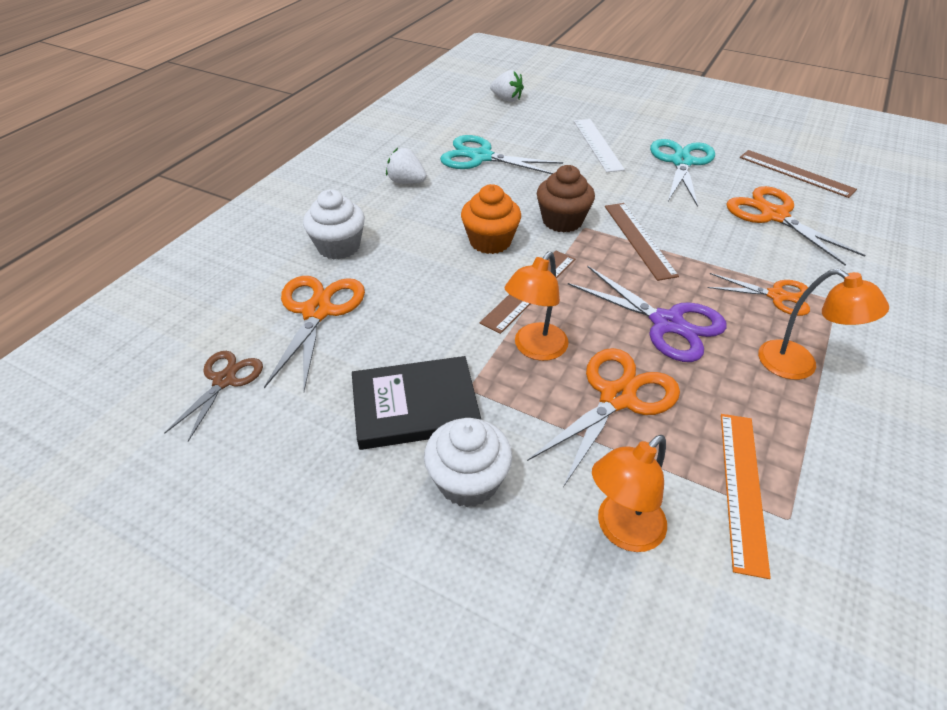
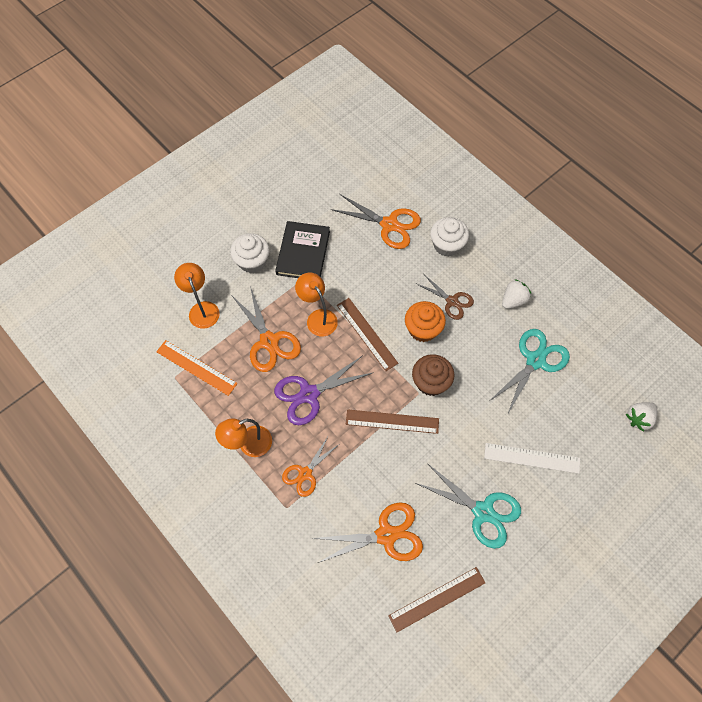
camera: 110 degrees right, 20 degrees up
brown scissors [164,351,263,442] -> brown scissors moved to [417,275,474,320]

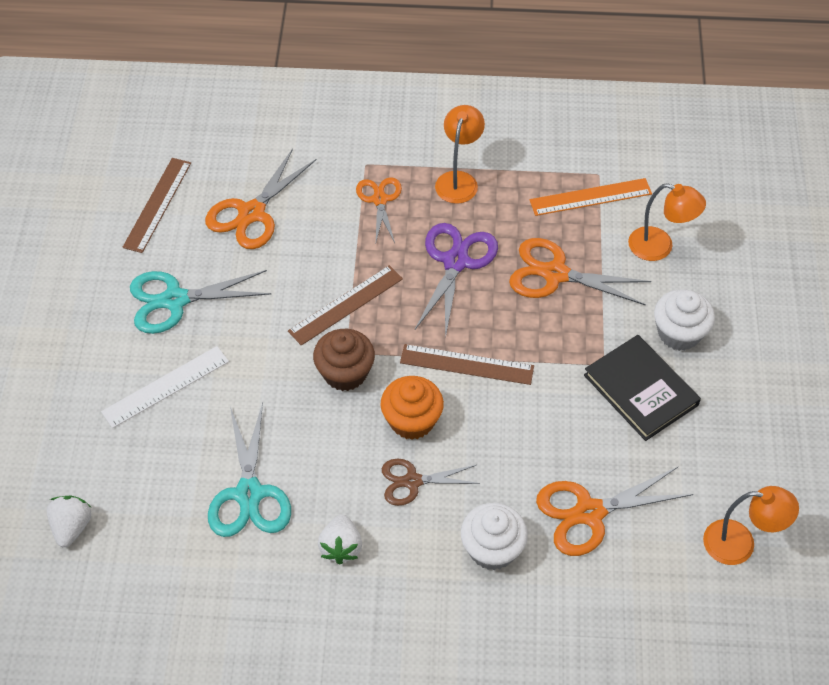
camera: 135 degrees right, 10 degrees down
orange lamp [295,273,338,336] -> orange lamp moved to [703,486,799,565]

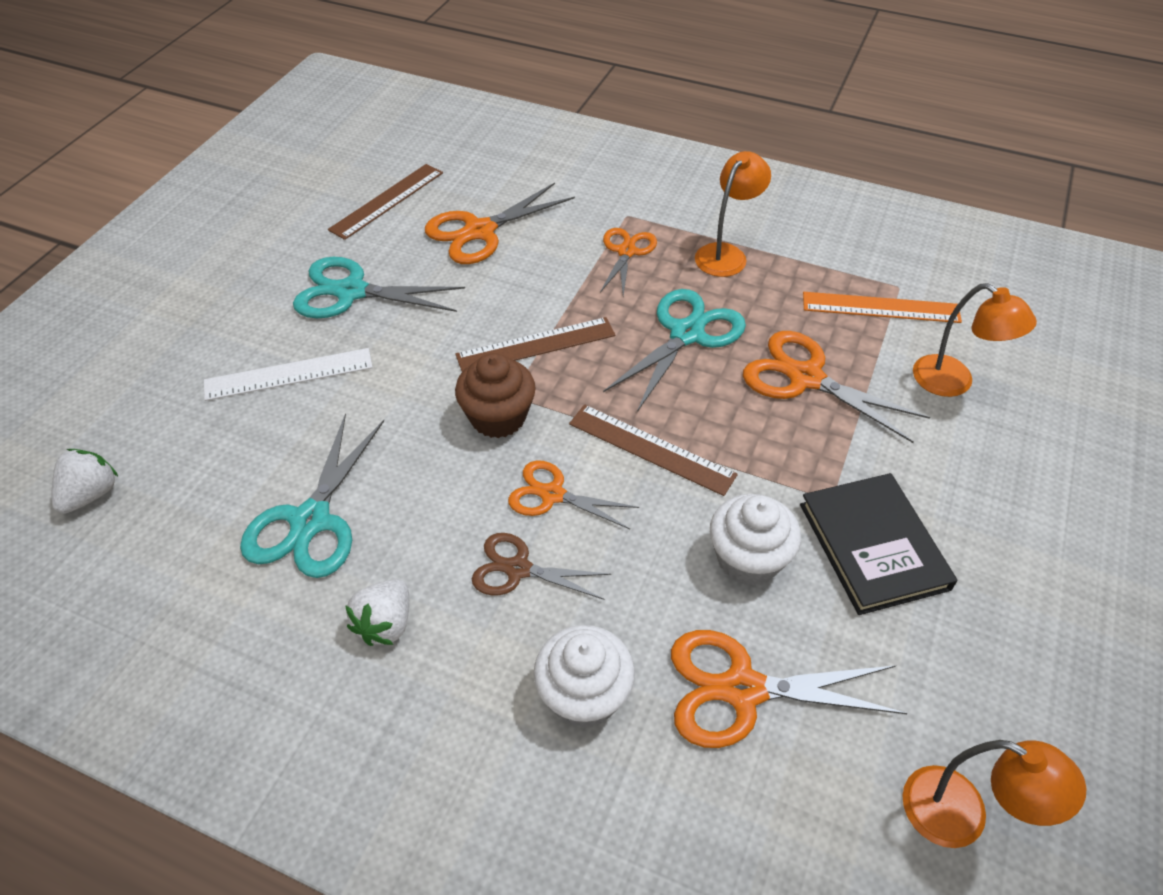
camera: 20 degrees right, 5 degrees down
orange cupcake [380,376,444,440] -> orange scissors [508,461,639,529]
purple scissors [415,223,498,339] -> turquoise scissors [603,289,746,412]
white cupcake [654,289,715,351] -> white cupcake moved to [710,494,801,586]

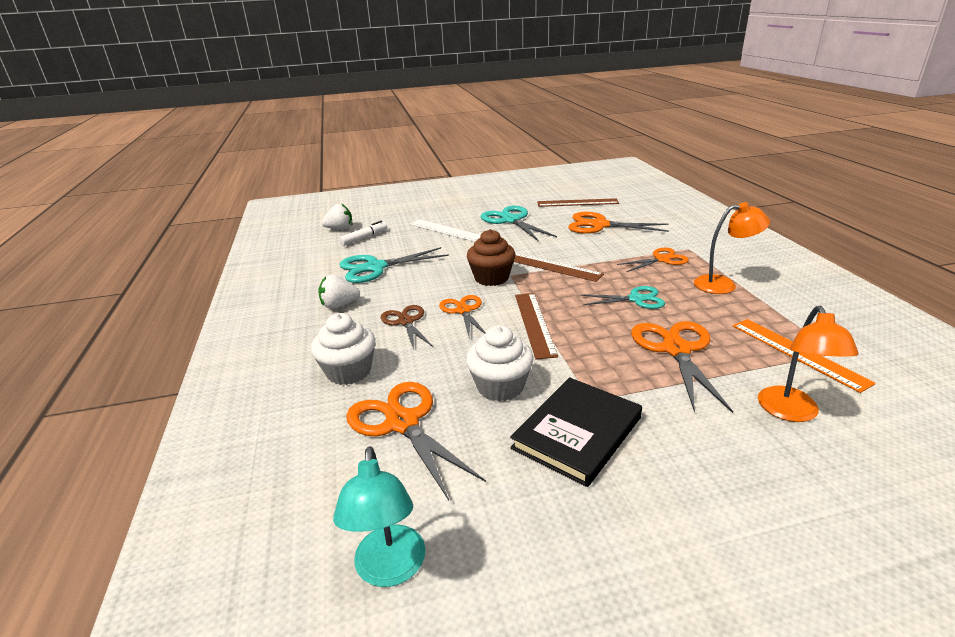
camera: 55 degrees right, 20 degrees down
turquoise scissors [603,289,746,412] -> turquoise scissors [580,286,665,309], size x0.64
orange lamp [902,740,1086,848] -> turquoise lamp [333,446,425,587]
none -> white marker [339,221,387,246]

